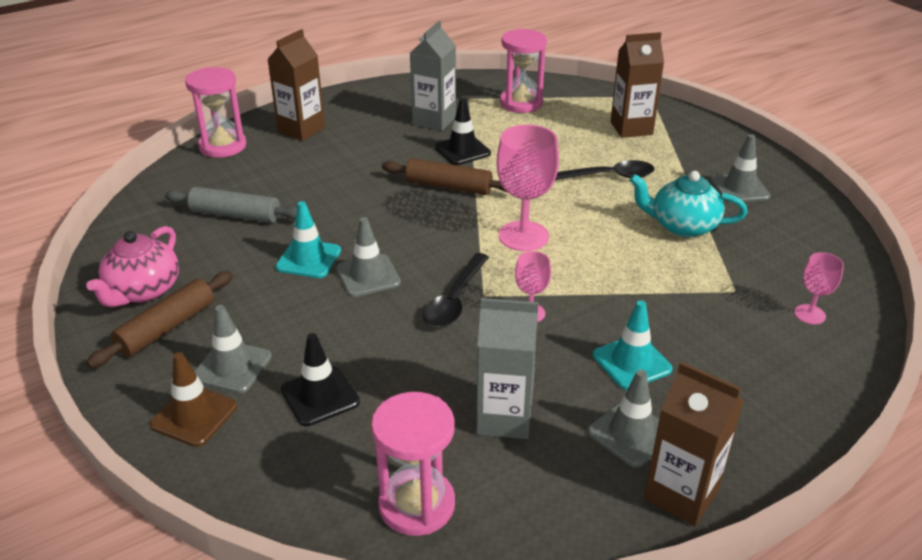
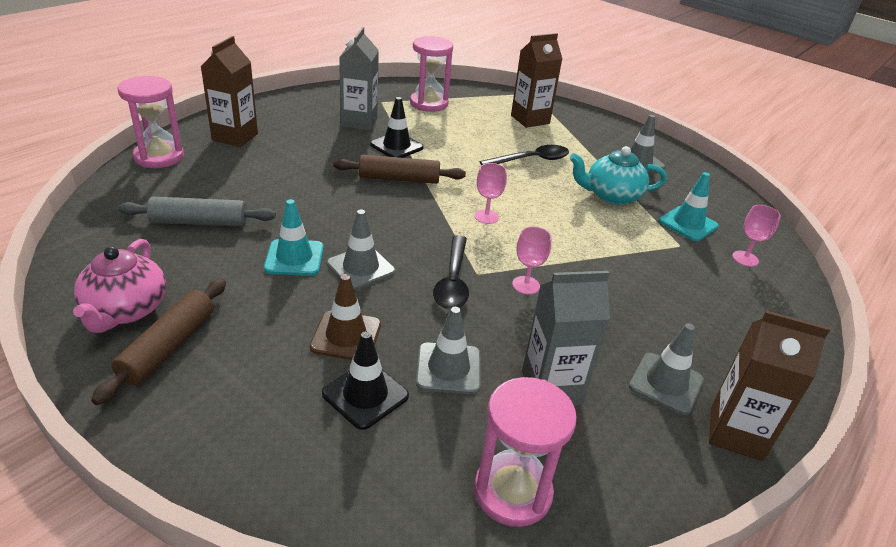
camera: 20 degrees left, 0 degrees up
brown traffic cone [150,352,237,447] -> brown traffic cone moved to [310,274,381,360]
grey traffic cone [194,305,272,393] -> grey traffic cone moved to [416,307,481,395]
pink goblet [497,125,559,251] -> pink goblet [474,163,507,224], size x0.53
turquoise traffic cone [593,300,673,390] -> turquoise traffic cone moved to [659,172,719,241]

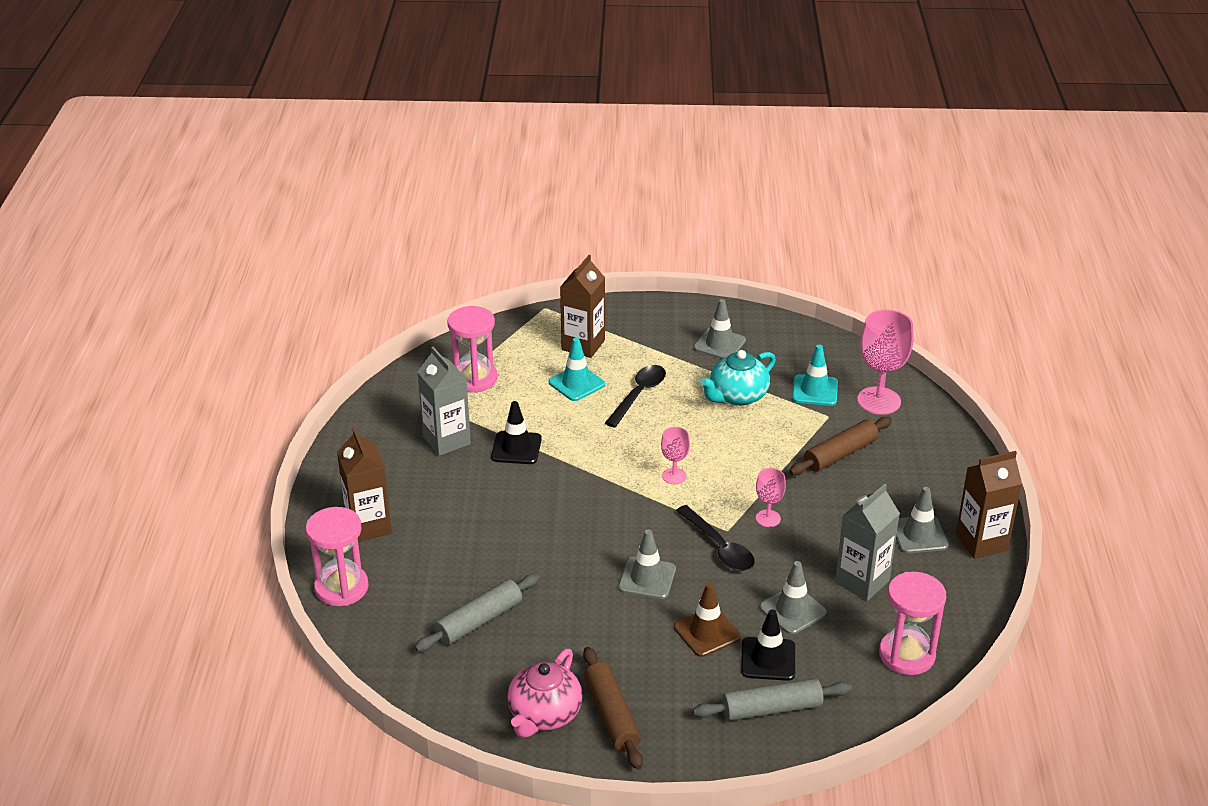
camera: 35 degrees left, 0 degrees up
pink teapot [73,239,166,333] -> pink teapot turned 60 degrees clockwise [507,649,583,738]
turquoise traffic cone [264,199,324,276] -> turquoise traffic cone moved to [549,338,605,401]
brown rolling pin [333,155,466,184] -> brown rolling pin moved to [789,417,892,475]
pink goblet [732,205,781,267] -> pink goblet [857,310,914,415], size x1.89
none -> grey rolling pin [693,679,852,721]

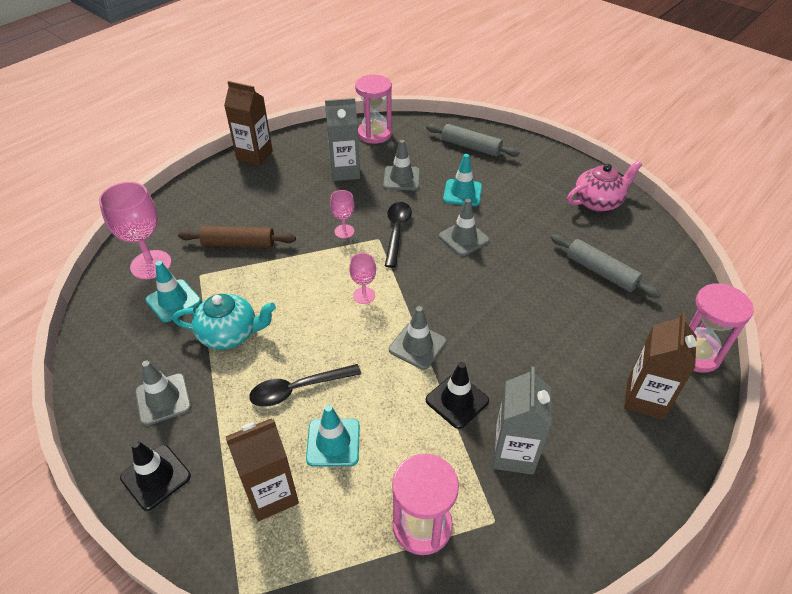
camera: 140 degrees left, 10 degrees up
grey rolling pin [415,574,540,652] -> grey rolling pin turned 45 degrees clockwise [551,234,661,298]
brown rolling pin [583,647,643,770] -> none
brown traffic cone [674,583,741,657] -> turquoise traffic cone [443,154,482,206]
black traffic cone [741,609,795,681] -> black traffic cone moved to [120,440,191,511]
grey traffic cone [896,487,949,554] -> grey traffic cone moved to [389,306,447,370]

